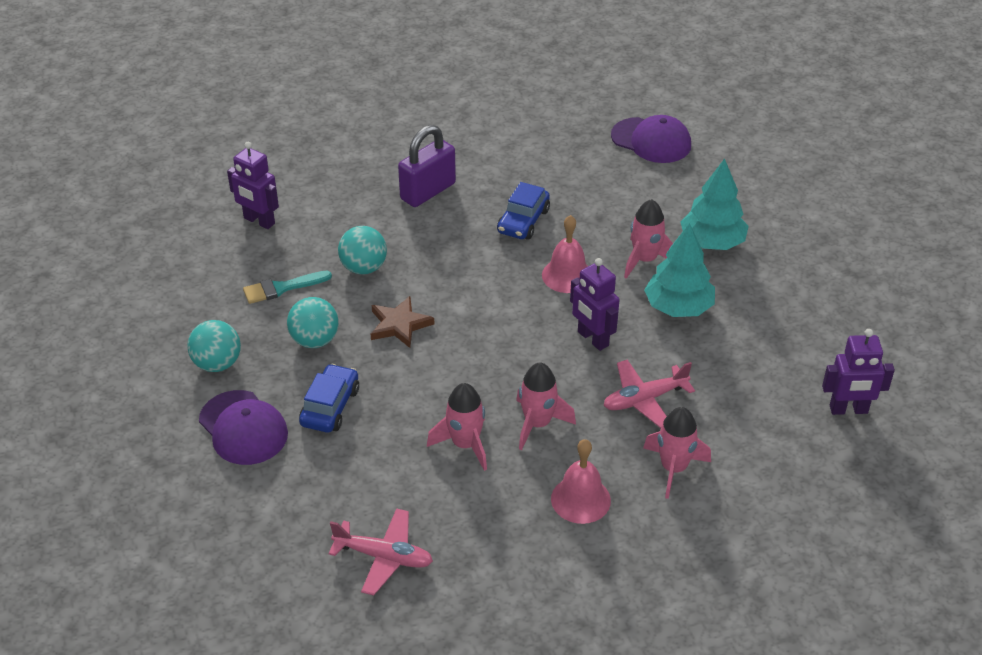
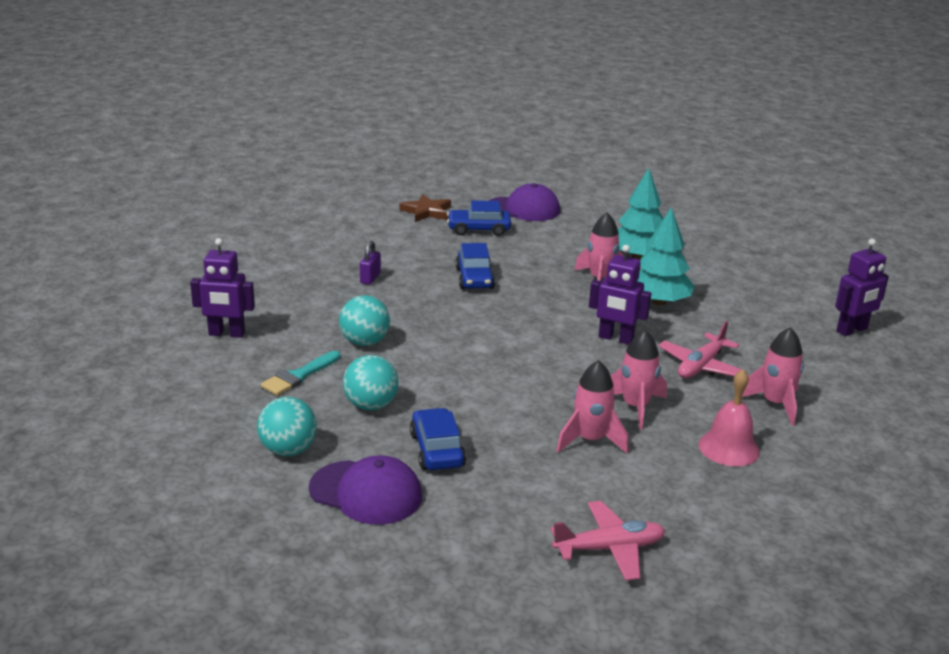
camera: 30 degrees left, 15 degrees down
brown star [371,296,434,348] -> brown star moved to [399,194,451,222]
purple padlock [398,125,456,207] -> purple padlock [360,241,381,285], size x0.51
pink bell [542,215,588,293] -> none
none -> blue car [447,200,511,236]

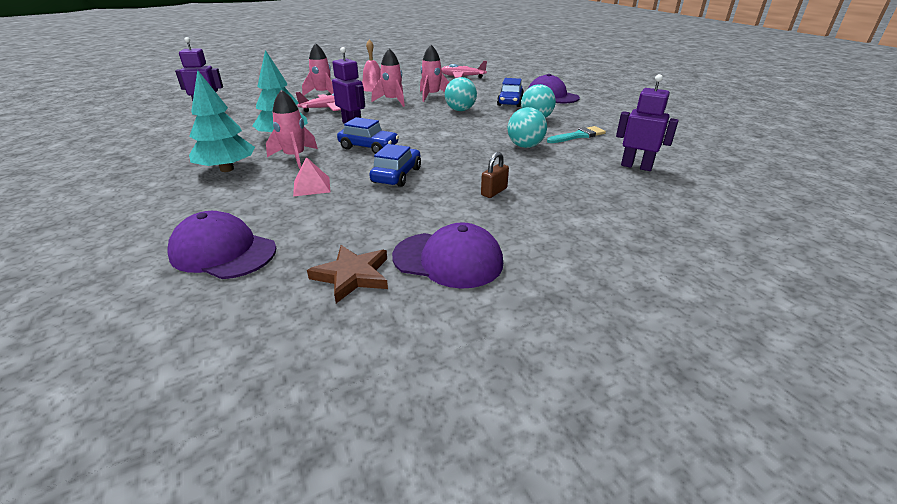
camera: 155 degrees left, 5 degrees up
turquoise ball [257,397,317,456] -> turquoise ball moved to [445,77,477,111]
purple padlock [360,241,381,285] -> brown padlock [481,152,509,198]
blue car [447,200,511,236] -> blue car moved to [337,117,399,154]
none -> pink pyramid [293,157,331,196]
none -> purple cap [392,222,503,289]

